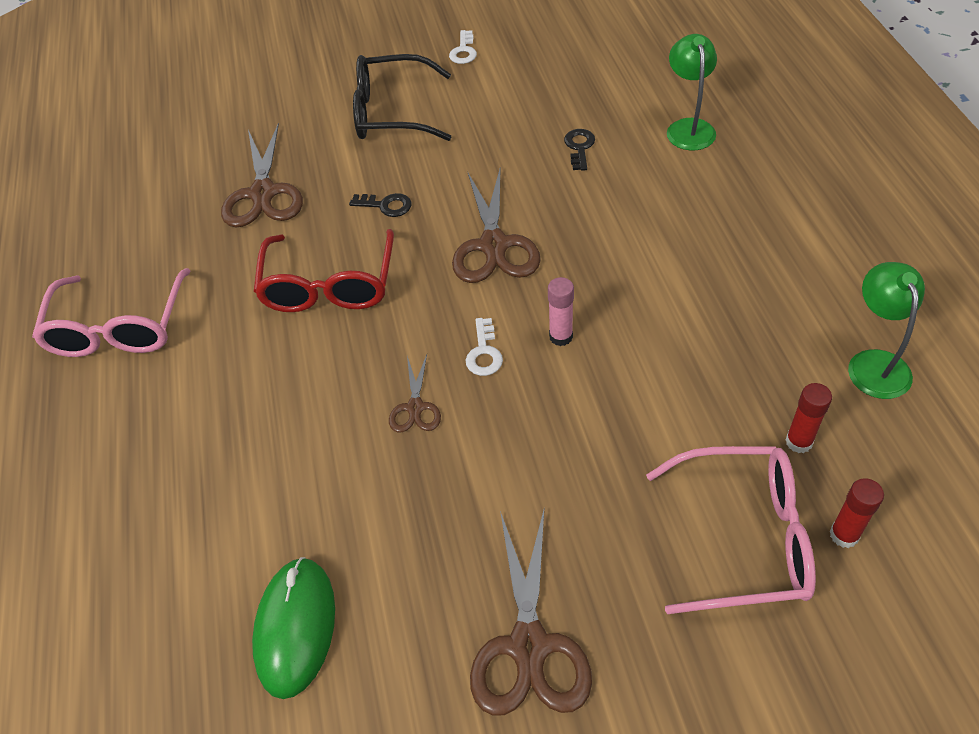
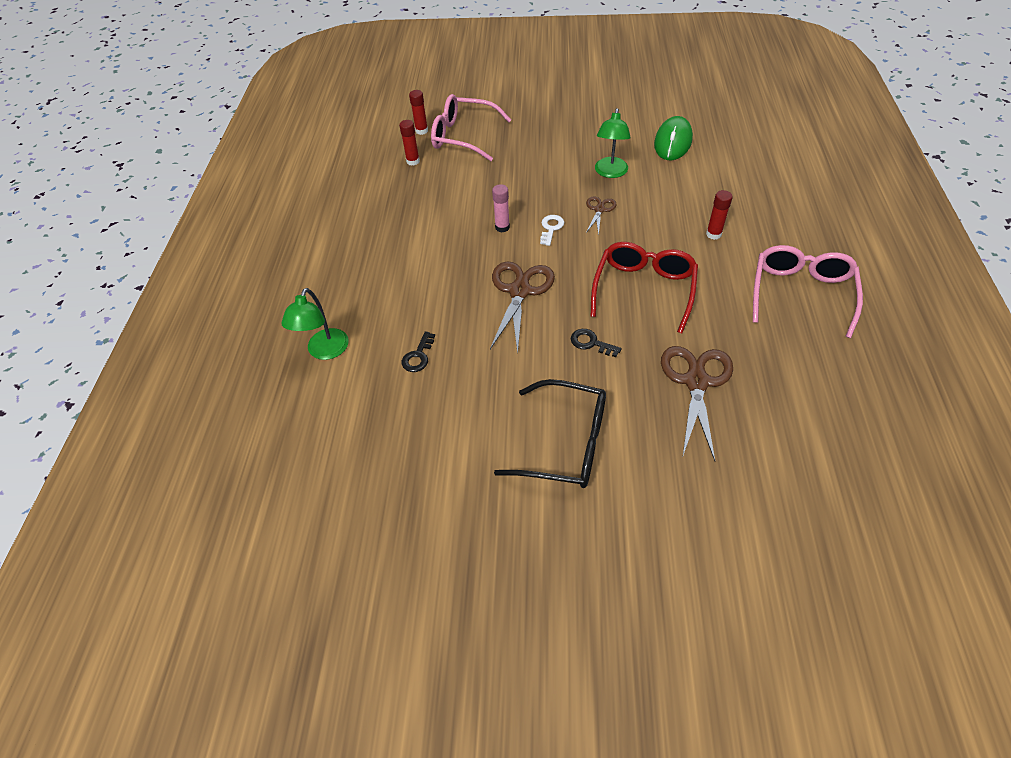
camera: 165 degrees left, 0 degrees up
white key [449,30,477,64] -> none
brown scissors [470,510,592,716] -> none
green lamp [848,262,925,399] -> green lamp moved to [595,108,631,178]
none -> red glue stick [706,190,733,240]

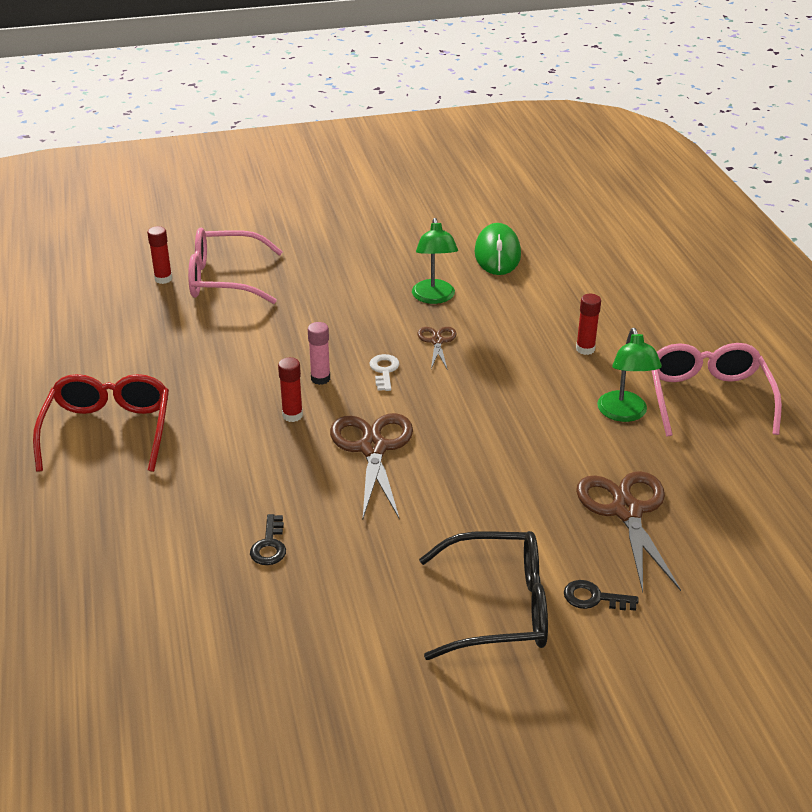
camera: 20 degrees left, 15 degrees down
green lamp [281,288,349,360] -> green lamp moved to [597,328,662,422]
red glue stick [399,120,420,166] -> red glue stick moved to [278,357,303,422]
black key [571,329,622,357] -> black key moved to [564,580,638,611]
red glasses [591,242,698,333] -> red glasses moved to [33,374,169,472]

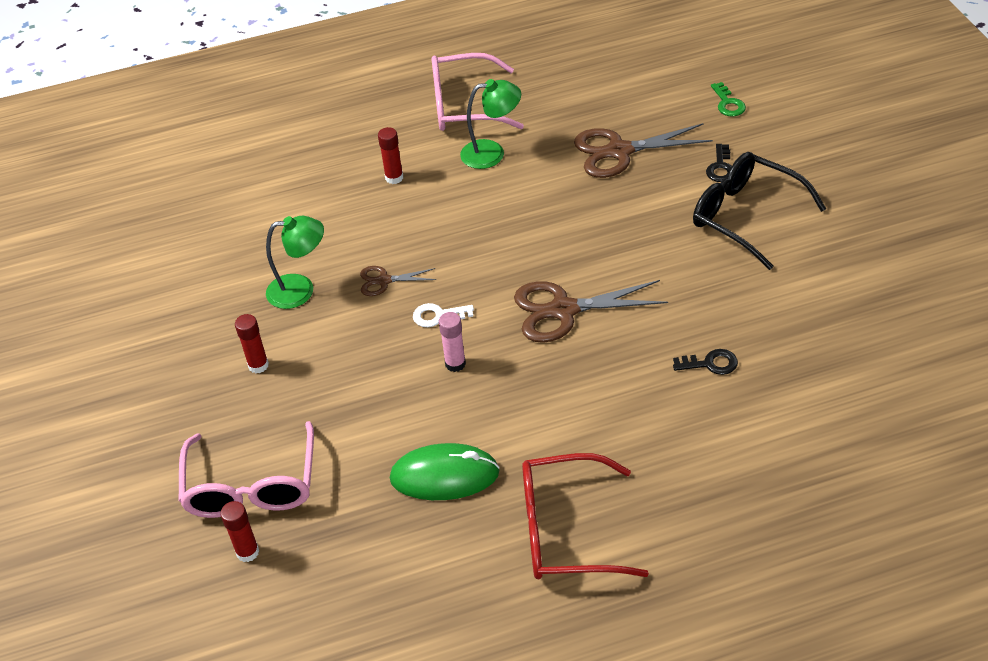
camera: 90 degrees left, 10 degrees up
red glue stick [278,357,303,422] -> red glue stick moved to [235,314,269,374]
black glasses [419,531,548,660] -> black glasses turned 45 degrees counterclockwise [693,152,826,270]
green mouse [474,223,521,275] -> green mouse moved to [390,443,500,500]
none -> green key [711,82,746,116]

